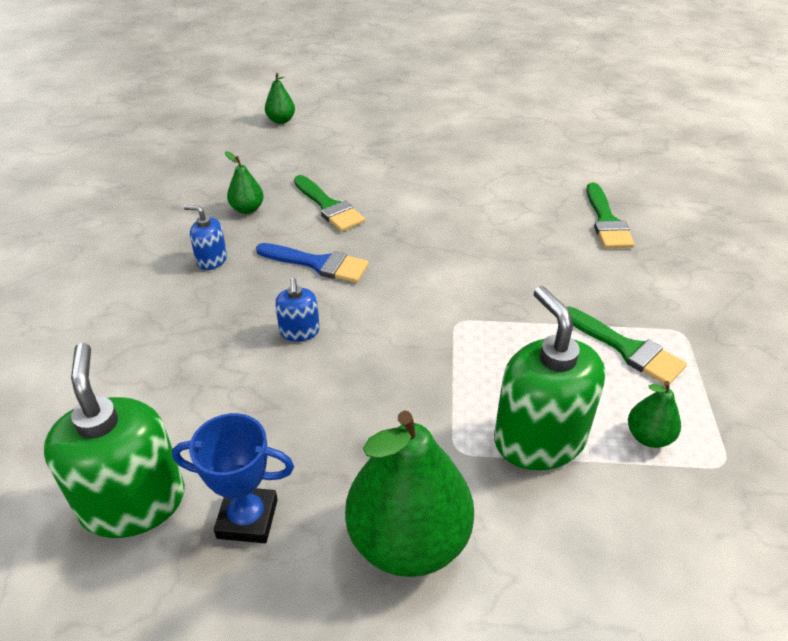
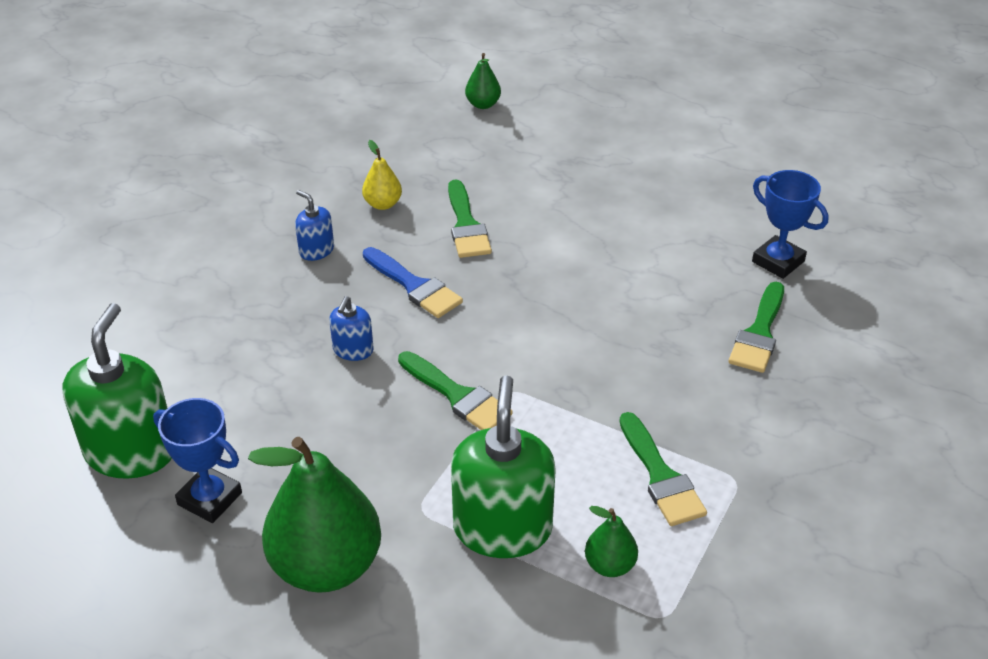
camera: 25 degrees right, 0 degrees up
green pear [225,151,264,214] -> yellow pear [362,140,402,210]
none -> green brush [398,351,513,430]
none -> blue trophy [752,170,829,279]

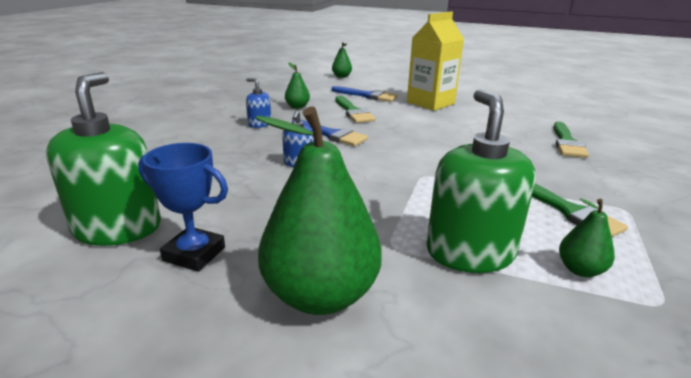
camera: 10 degrees left, 15 degrees down
yellow pear [362,140,402,210] -> green pear [285,62,310,109]
green brush [398,351,513,430] -> none
blue trophy [752,170,829,279] -> none
none -> blue brush [331,86,398,102]
none -> yellow carton [407,11,464,111]

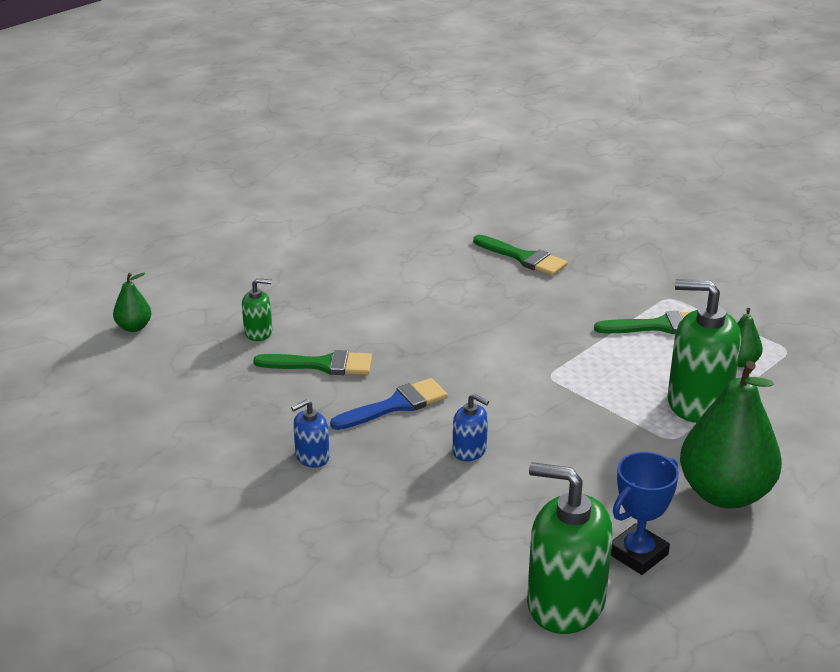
camera: 65 degrees left, 5 degrees up
green pear [285,62,310,109] -> none
blue brush [331,86,398,102] -> green soap dispenser [242,278,272,341]
yellow carton [407,11,464,111] -> none

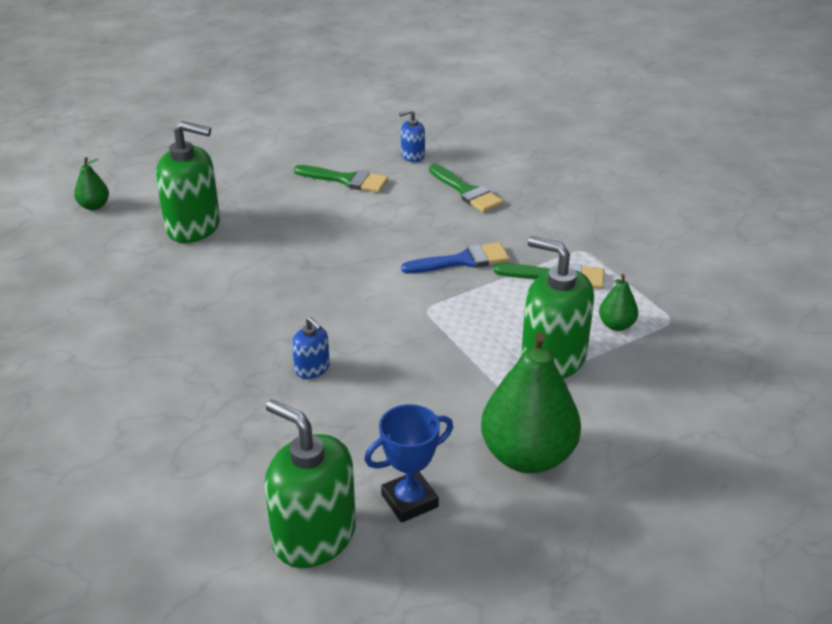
camera: 15 degrees right, 5 degrees up
green soap dispenser [242,278,272,341] -> green soap dispenser [156,121,220,243], size x2.07
green brush [253,350,372,375] -> green brush moved to [294,165,388,193]
blue soap dispenser [291,399,330,468] -> blue soap dispenser moved to [399,109,425,162]
blue brush [330,378,448,430] -> blue brush moved to [401,242,509,274]

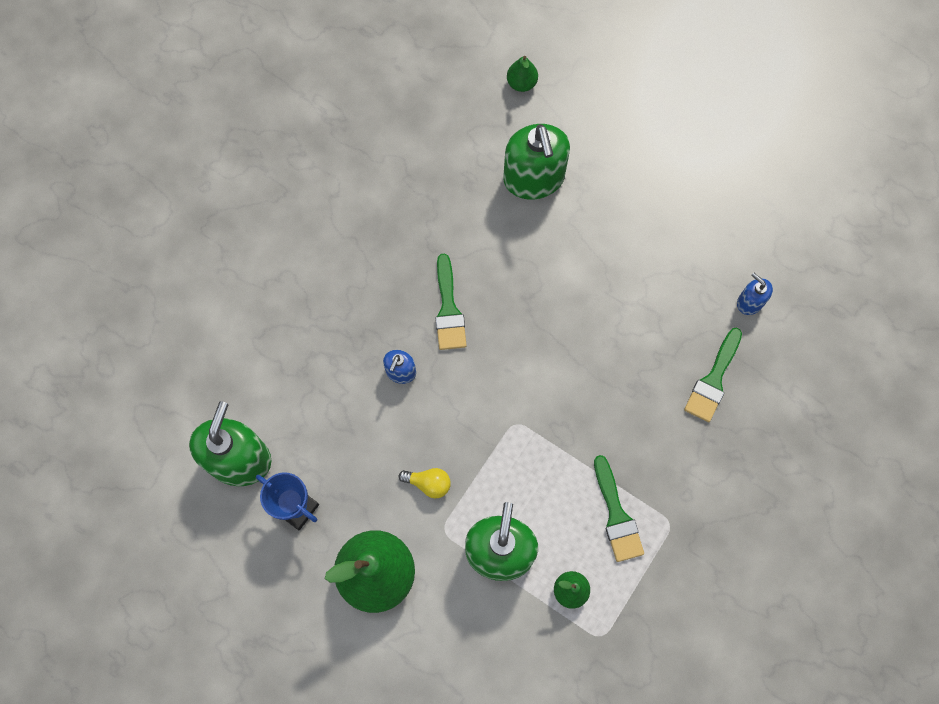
camera: 65 degrees right, 35 degrees up
green brush [294,165,388,193] -> green brush moved to [435,254,467,350]
blue brush [401,242,509,274] -> none
none -> yellow light bulb [399,468,451,499]

